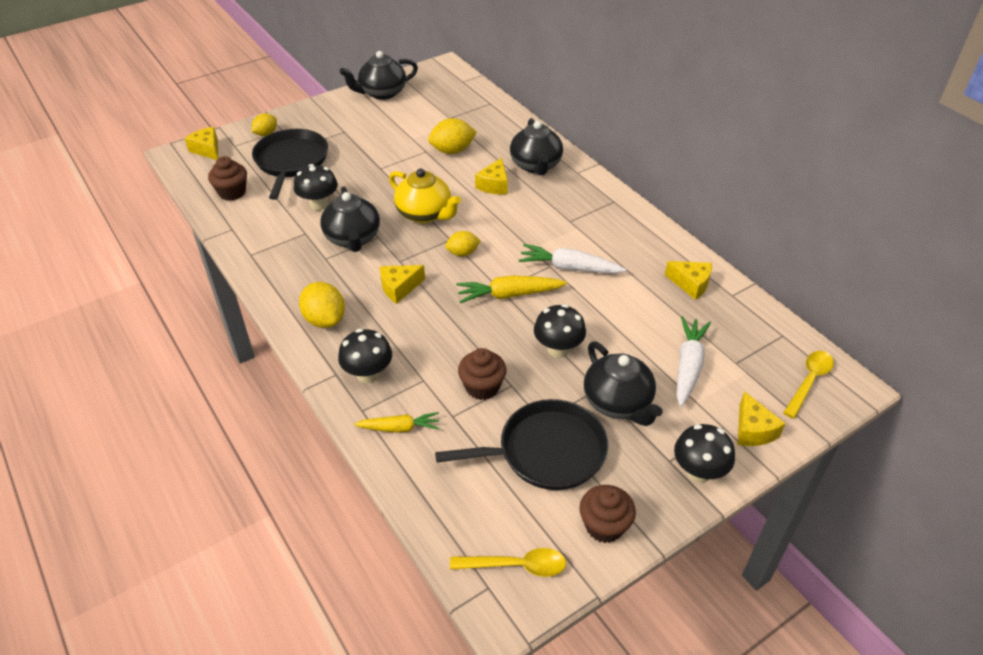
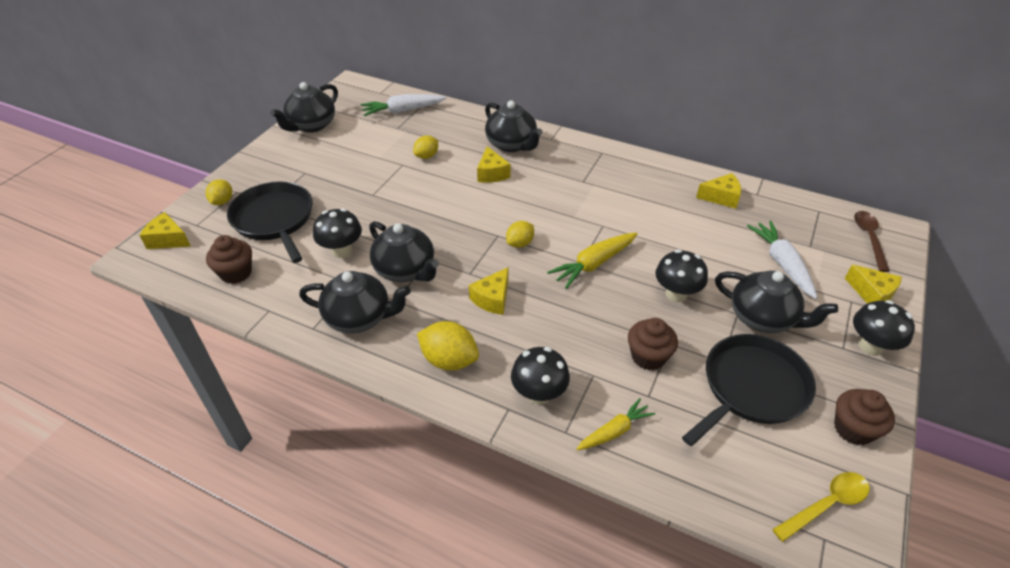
camera: 30 degrees left, 0 degrees up
yellow teapot [389,168,461,223] -> none
yellow lemon [428,118,477,154] -> yellow lemon [413,136,438,159], size x0.63
white carrot [518,244,626,274] -> white carrot moved to [361,94,446,116]
yellow spoon [783,351,834,419] -> brown spoon [854,211,890,272]
none -> black teapot [299,271,411,333]

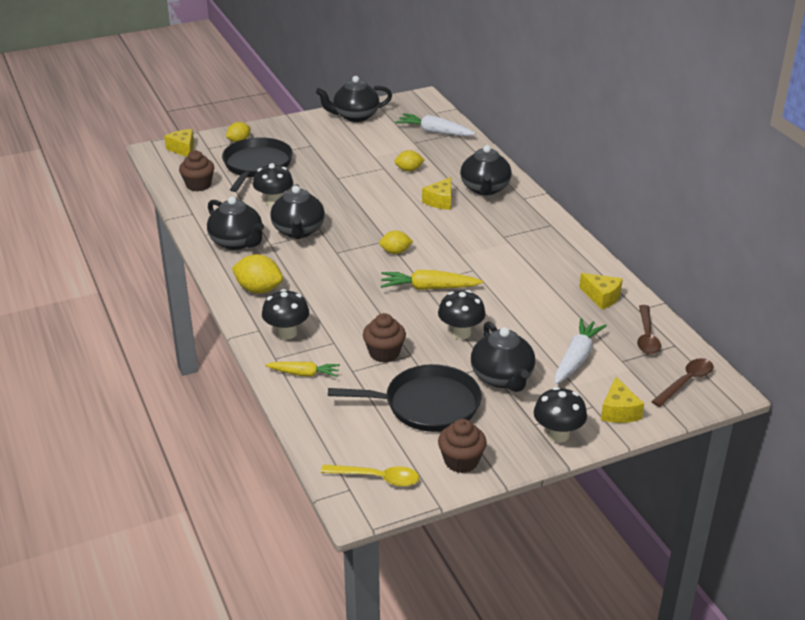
camera: 40 degrees right, 10 degrees down
yellow lemon [417,321,479,371] -> yellow lemon turned 45 degrees counterclockwise [232,254,283,293]
yellow cheese [469,267,509,315] -> none
none -> brown spoon [637,305,661,355]

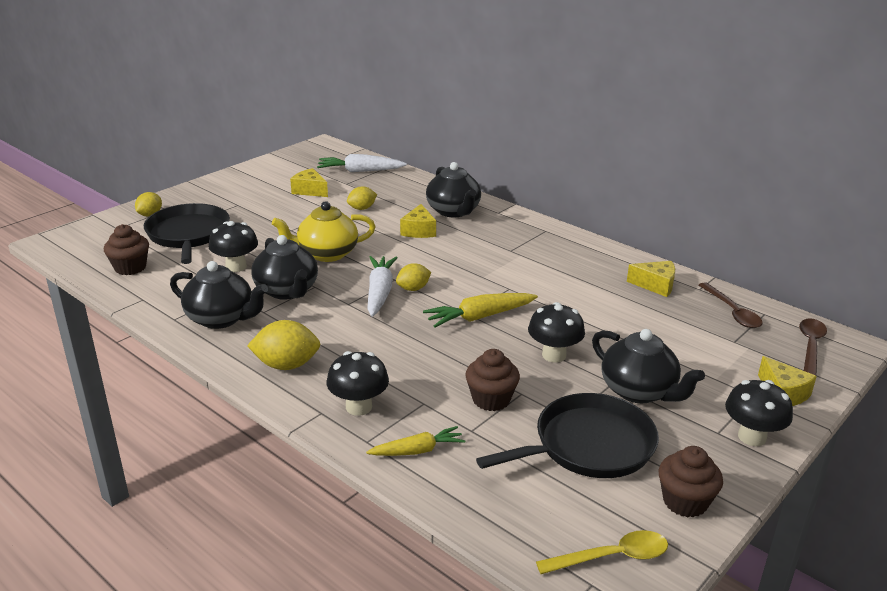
camera: 25 degrees left, 5 degrees down
yellow cheese [164,129,194,157] -> yellow cheese moved to [290,168,328,197]
black teapot [316,76,392,122] -> none
white carrot [555,318,607,384] -> white carrot moved to [367,256,398,317]
none -> yellow teapot [272,201,376,262]

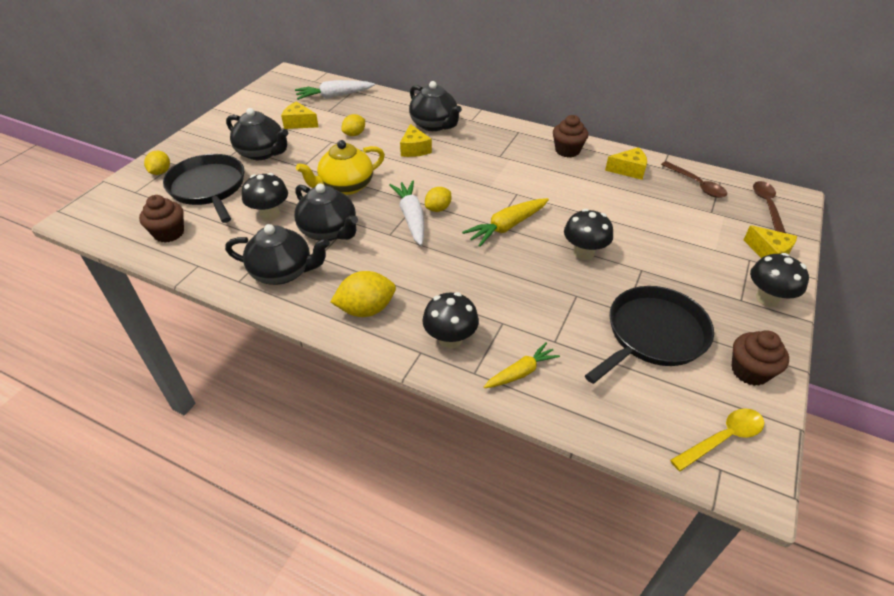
camera: 15 degrees left, 15 degrees up
brown cupcake [465,349,520,411] -> brown cupcake moved to [553,115,588,157]
black teapot [592,329,705,403] -> black teapot moved to [226,108,288,160]

